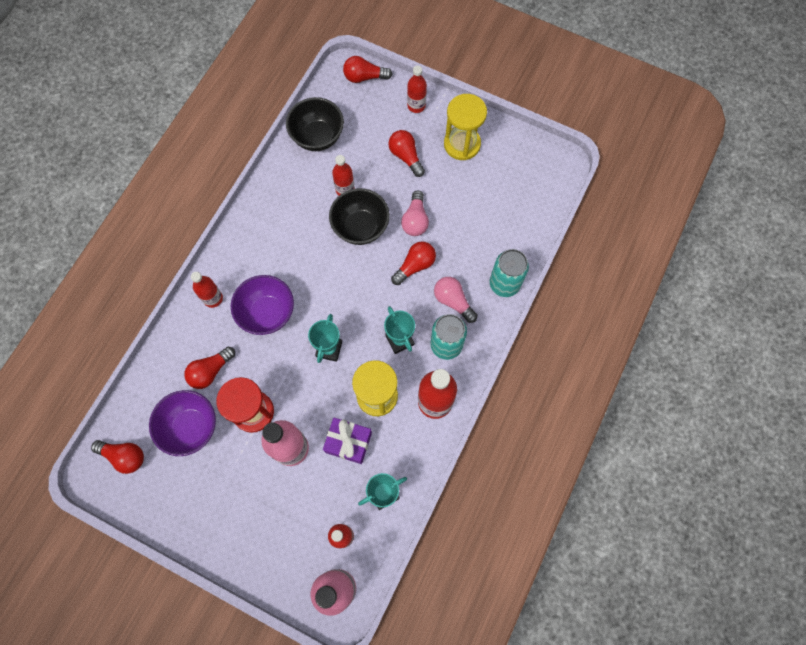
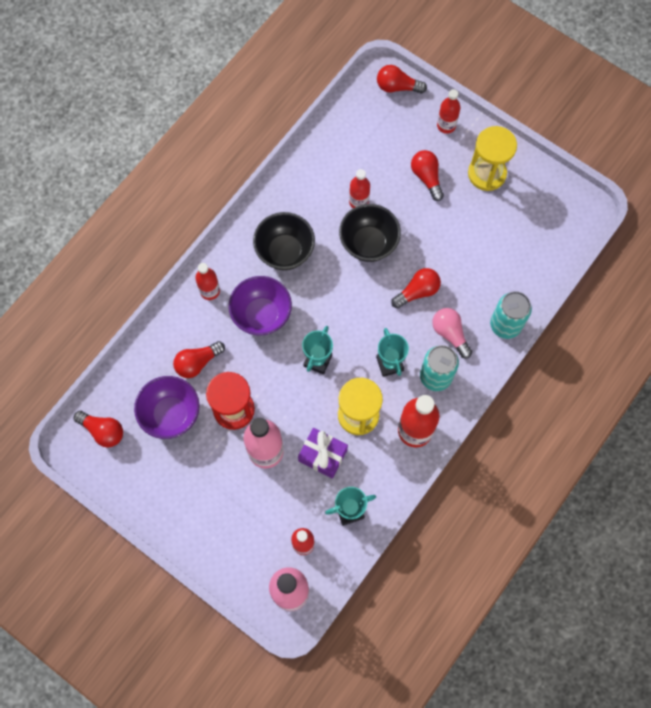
camera: 10 degrees right, 0 degrees up
black bowl [286,97,344,151] -> black bowl moved to [253,212,315,270]
pink light bulb [401,191,429,236] -> none

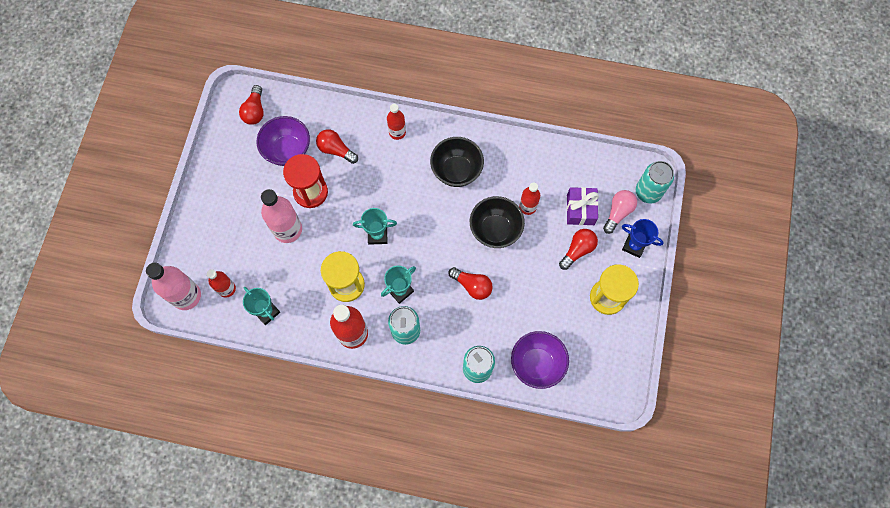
camera: 65 degrees right, 0 degrees up
purple bowl [229,276,292,335] -> purple bowl moved to [511,331,569,389]
purple gift [298,428,348,479] -> purple gift moved to [567,187,599,225]
red light bulb [377,65,427,93] -> turquoise can [636,161,674,204]
pink light bulb [432,308,472,359] -> pink light bulb moved to [603,190,637,234]
red bottle [437,89,460,134] -> blue trophy [622,219,664,258]

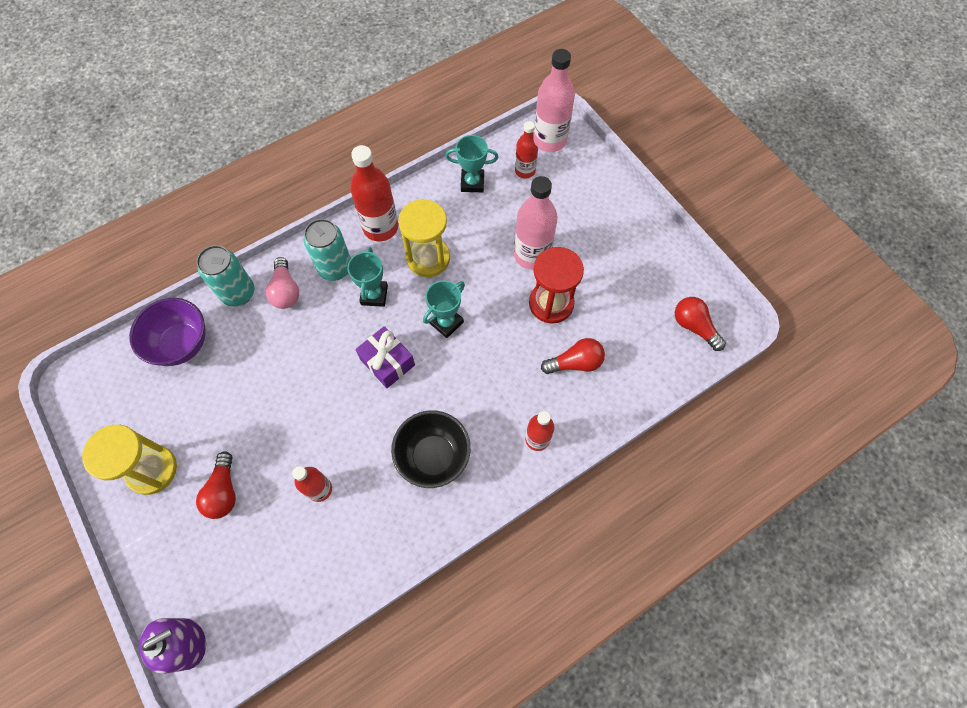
camera: 135 degrees right, 5 degrees down
purple bowl [257,116,310,166] -> none
red light bulb [448,267,493,300] -> none
black bowl [470,196,525,248] -> none
purple gift [567,187,599,225] -> purple gift moved to [355,326,415,388]
pink light bulb [603,190,637,234] -> pink light bulb moved to [266,257,299,309]
blue trophy [622,219,664,258] -> none
turquoise can [636,161,674,204] -> purple soap dispenser [139,618,206,674]

